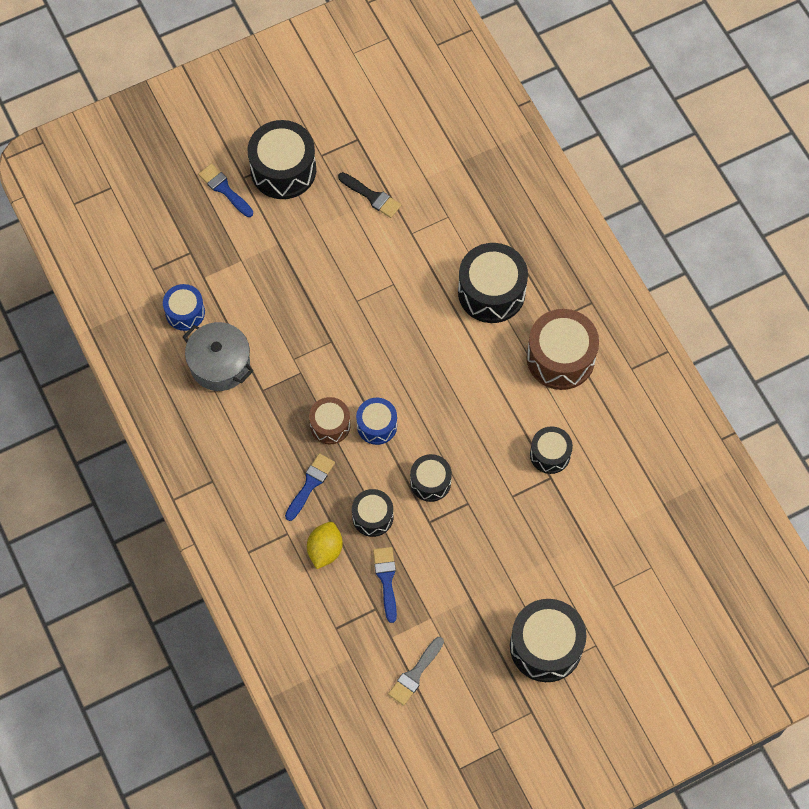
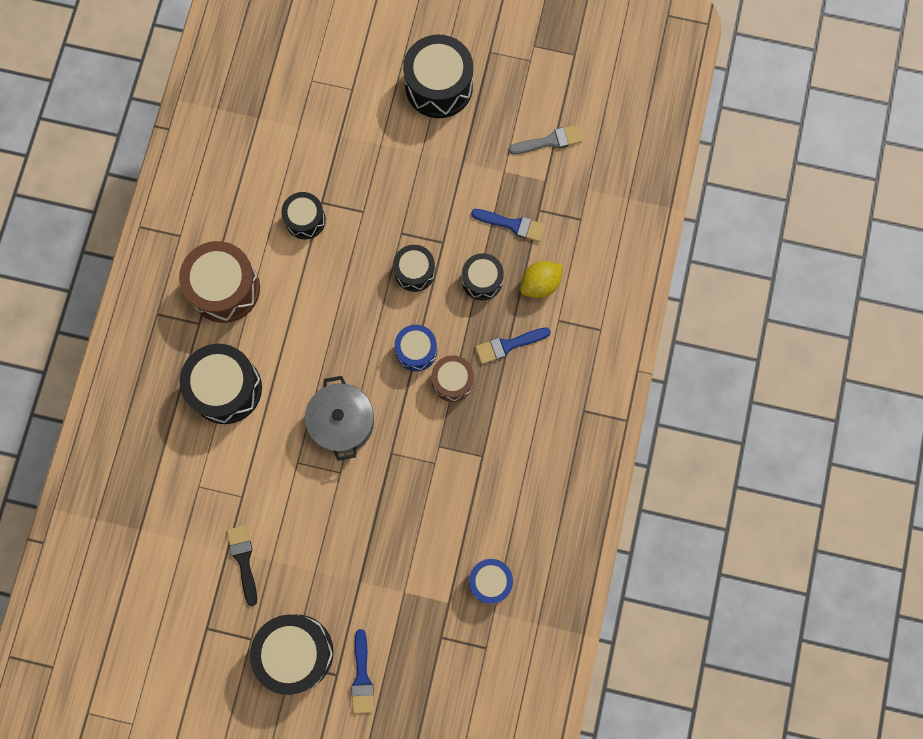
camera: 140 degrees left, 10 degrees up
grey pot [183,322,253,391] -> grey pot moved to [305,376,374,461]
blue brush [373,547,397,623] -> blue brush turned 105 degrees counterclockwise [471,209,546,242]

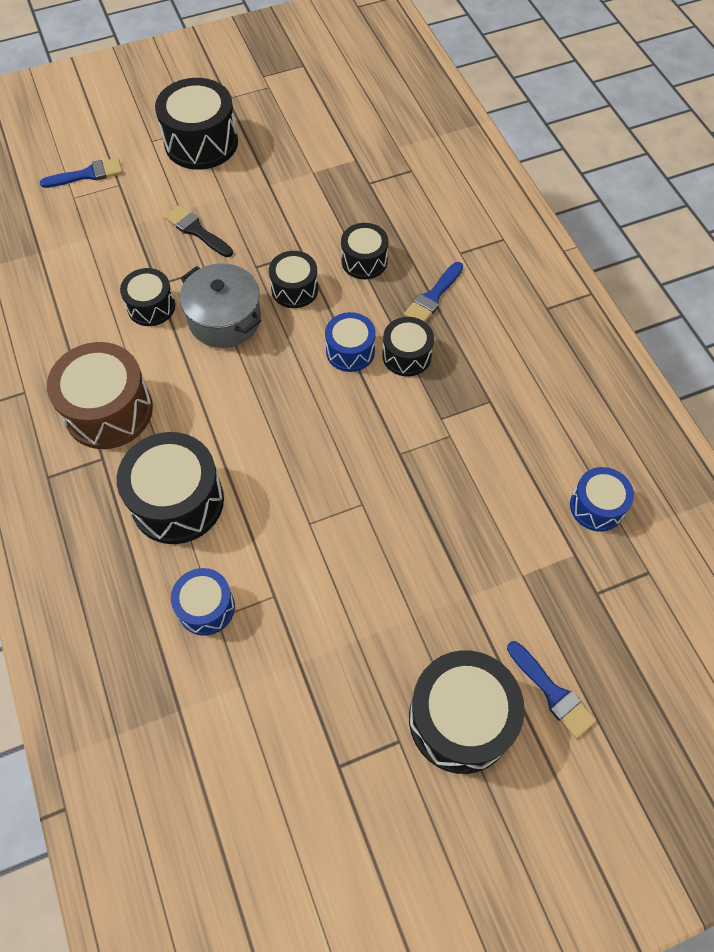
camera: 35 degrees left, 15 degrees down
black brush [227,525,257,606] -> black brush moved to [165,205,233,257]
grey pot [305,376,374,461] -> grey pot moved to [180,263,261,348]
brown drum [431,355,474,402] -> black drum [383,317,434,376]
blue brush [471,209,546,242] -> blue brush moved to [40,158,123,188]
grey brush [509,125,583,154] -> none
yellow lemon [520,261,563,298] -> none
none -> blue drum [171,568,235,636]

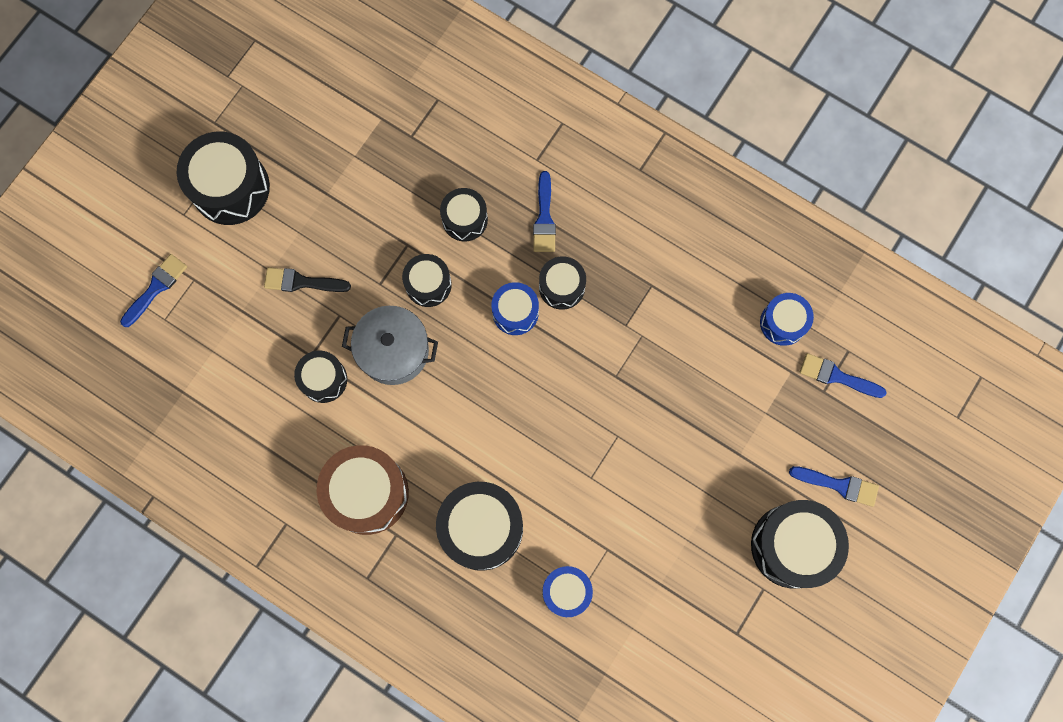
camera: 35 degrees left, 15 degrees up
none -> blue brush [800,353,887,398]

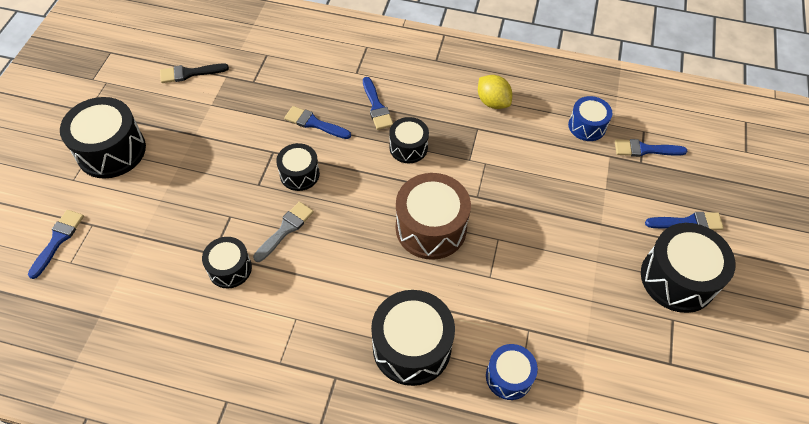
camera: 20 degrees left, 20 degrees down
black brush [264,267,351,292] -> black brush moved to [160,64,229,83]
brown drum [317,445,409,535] -> brown drum moved to [396,173,471,260]
grey pot [342,306,438,385] -> grey brush [253,201,314,262]
black drum [440,188,488,242] -> blue brush [284,106,351,139]
blue drum [491,282,539,335] -> none
none -> yellow lemon [478,75,512,109]

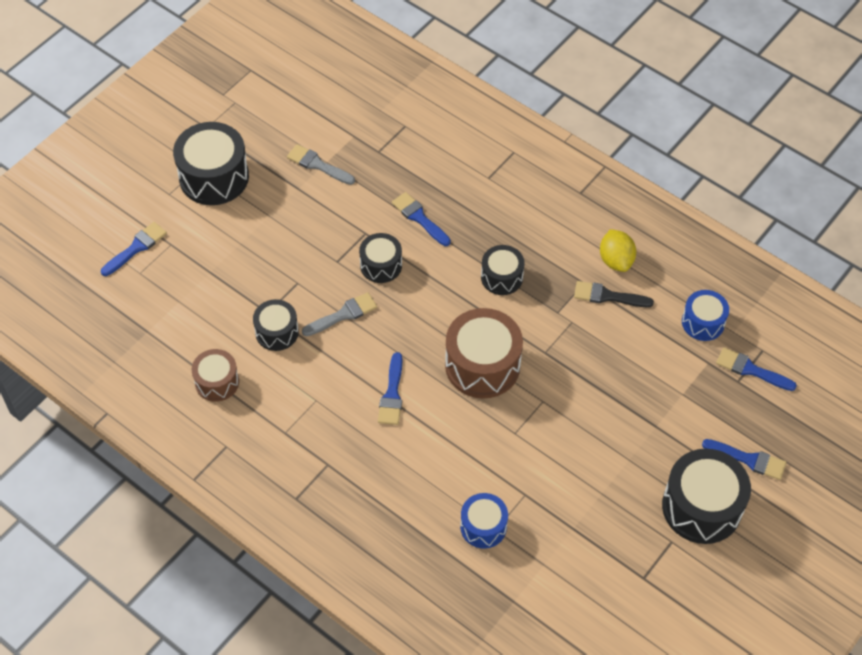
camera: 25 degrees right, 0 degrees up
black brush [160,64,229,83] -> black brush moved to [574,281,654,307]
blue brush [363,77,393,130] -> blue brush moved to [378,352,402,425]
black drum [371,290,455,386] -> none
none -> brown drum [191,349,239,402]
none -> grey brush [287,144,355,185]

